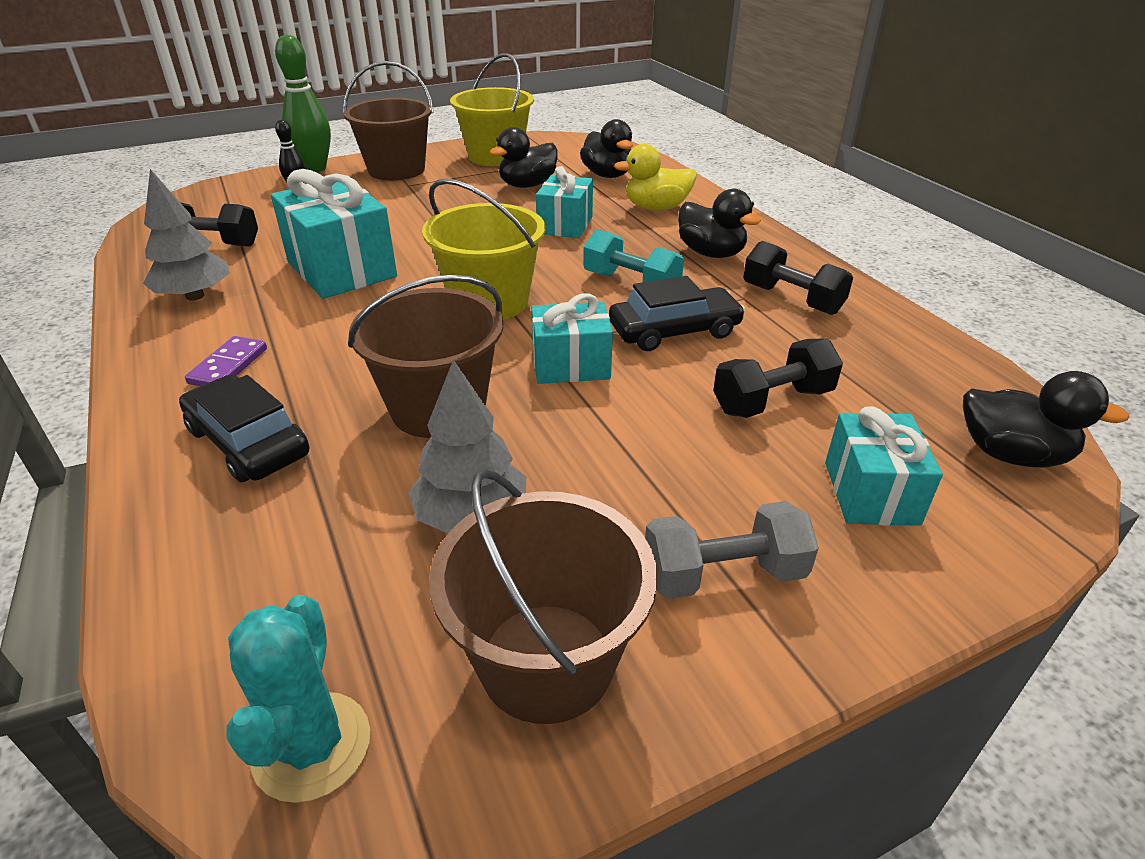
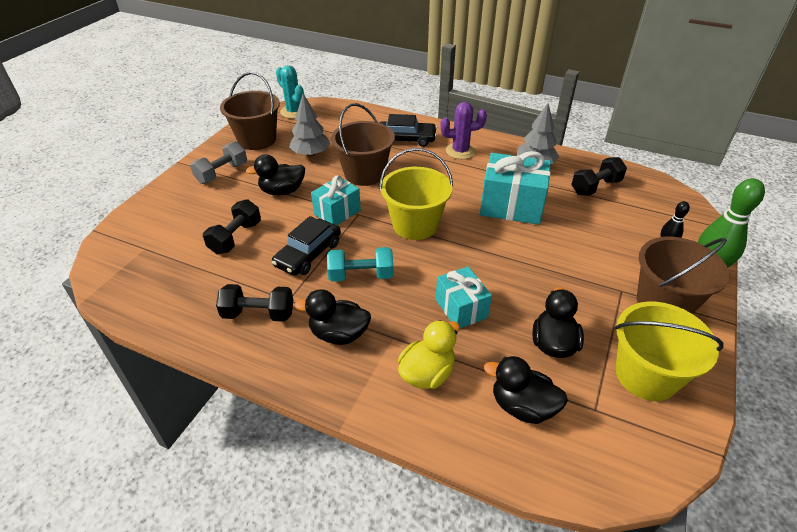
camera: 140 degrees right, 5 degrees up
purple domino [185,336,267,386] -> purple cactus [440,102,487,159]
turquoise gift [825,406,943,526] -> none
black duck [963,371,1129,468] -> black duck moved to [246,154,305,195]

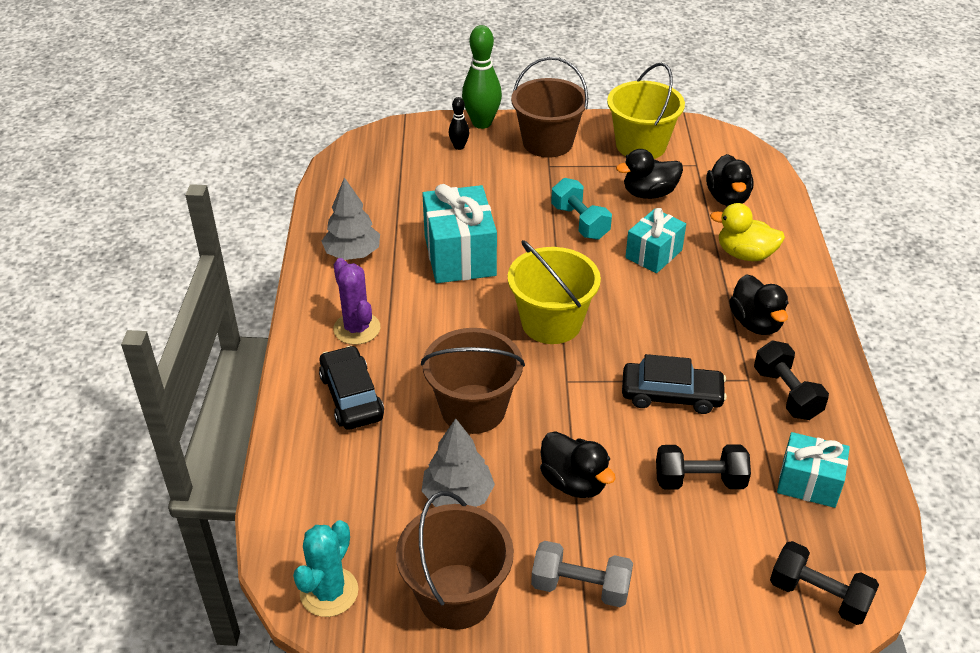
camera: 115 degrees left, 0 degrees up
turquoise gift [311,175,361,225] -> turquoise gift moved to [777,432,850,508]
turquoise dumbbell [327,247,393,282] -> turquoise dumbbell moved to [551,178,612,240]
black dumbbell [571,157,627,196] -> black dumbbell moved to [770,541,879,625]

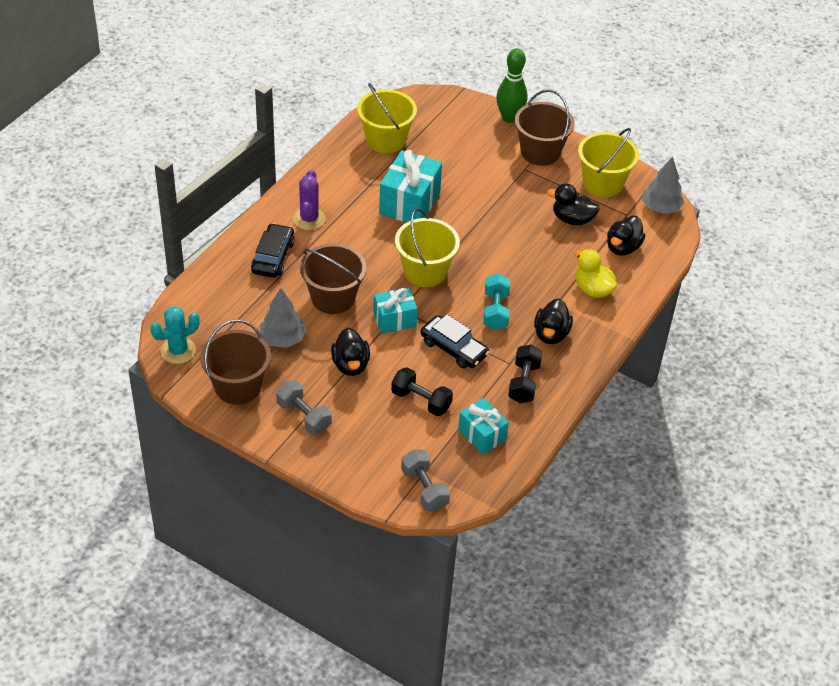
camera: 30 degrees right, 5 degrees up
grey tree [322,177,380,260] -> grey tree moved to [642,157,685,214]
black bowling pin [449,97,470,150] -> none
turquoise dumbbell [551,178,612,240] -> turquoise dumbbell moved to [483,273,510,330]
turquoise gift [625,208,686,273] -> turquoise gift moved to [373,288,418,334]
black dumbbell [770,541,879,625] -> grey dumbbell [401,450,450,511]
none -> yellow bucket [357,83,417,153]

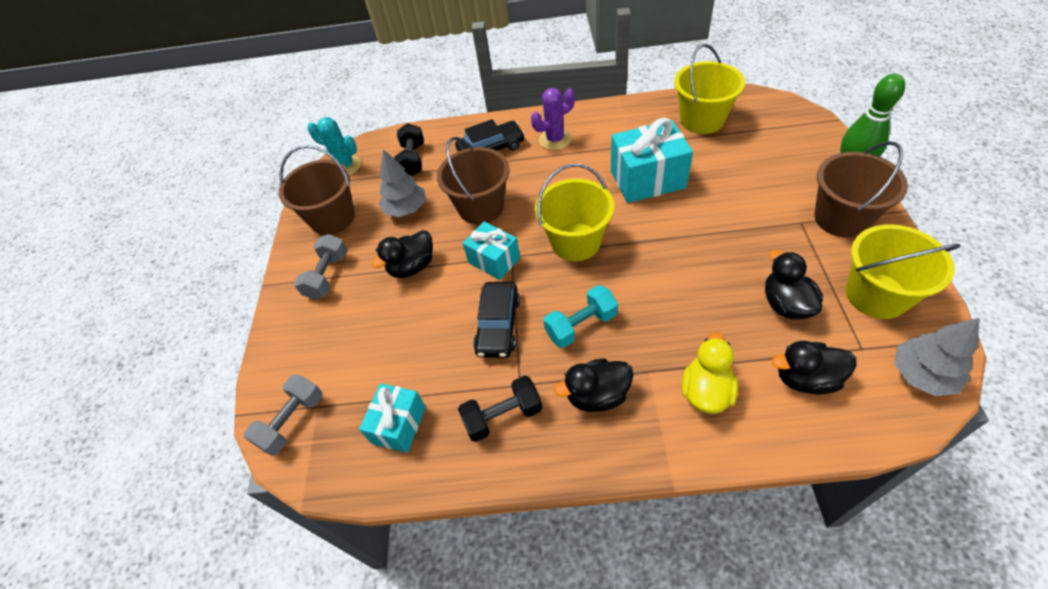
camera: 65 degrees right, 5 degrees up
black dumbbell [391,367,453,416] -> black dumbbell moved to [394,123,424,176]

